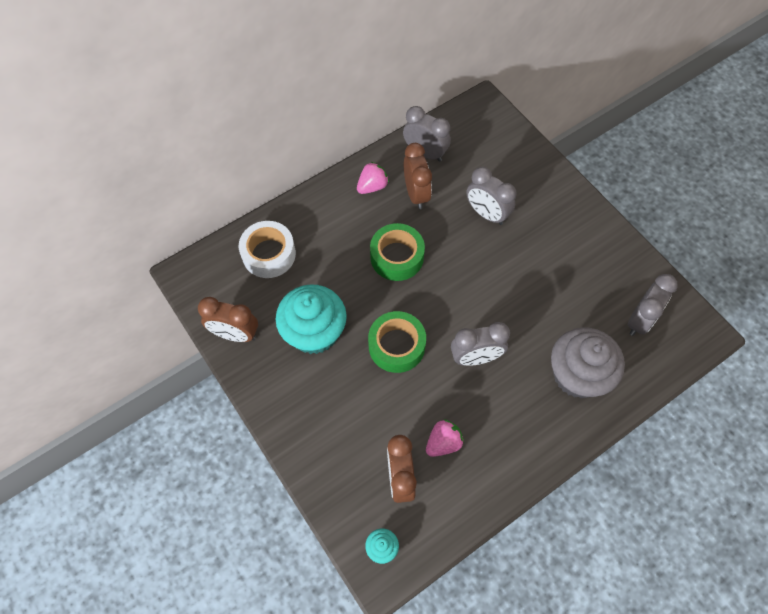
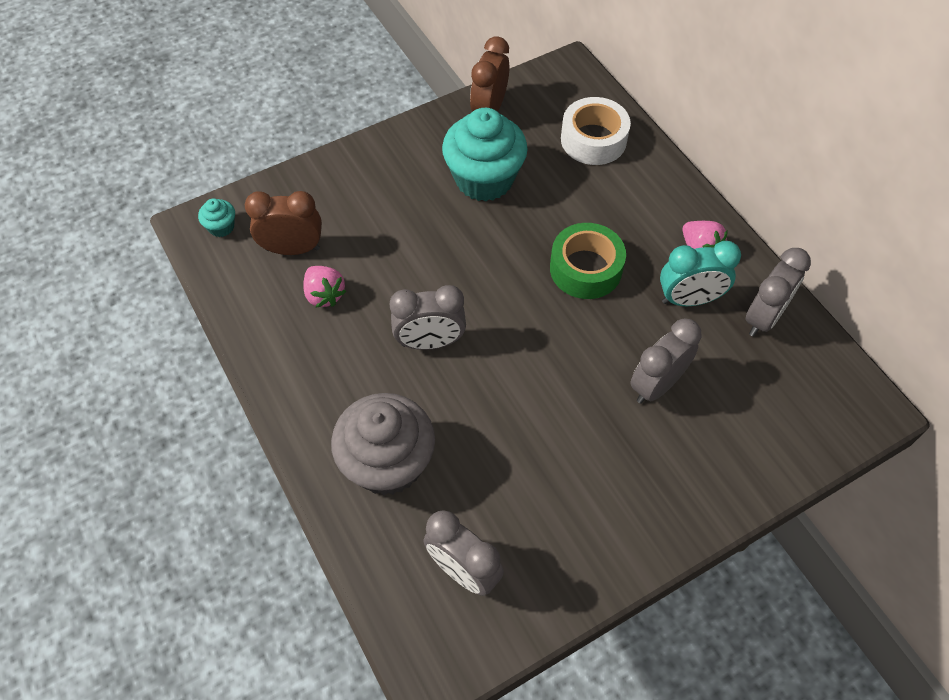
camera: 95 degrees right, 5 degrees down
green tape [368,311,426,373] -> none
brown clock [404,143,432,209] -> turquoise clock [660,241,741,306]
grey clock [451,322,510,366] -> grey clock turned 90 degrees counterclockwise [390,285,466,350]

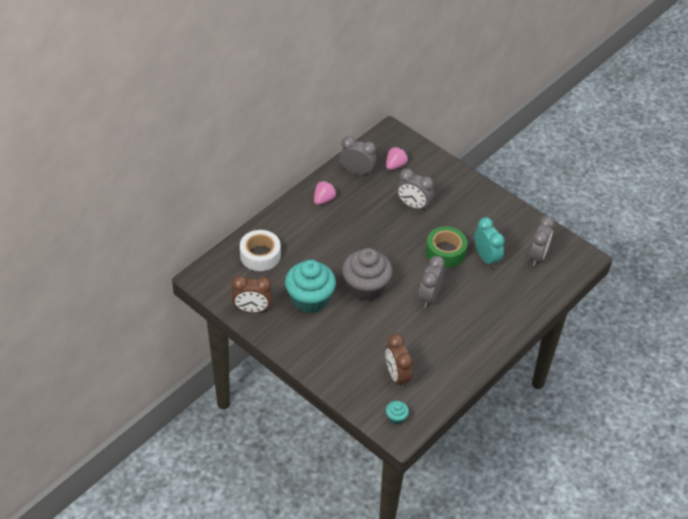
camera: 110 degrees left, 10 degrees down
pink strawberry [303,266,346,308] -> pink strawberry moved to [386,147,408,170]
grey cupcake [331,393,435,495] -> grey cupcake moved to [342,248,392,301]
grey clock [390,285,466,350] -> grey clock turned 135 degrees counterclockwise [419,256,445,308]
green tape [550,223,626,299] -> green tape moved to [426,226,468,267]
turquoise clock [660,241,741,306] -> turquoise clock moved to [474,217,505,268]

